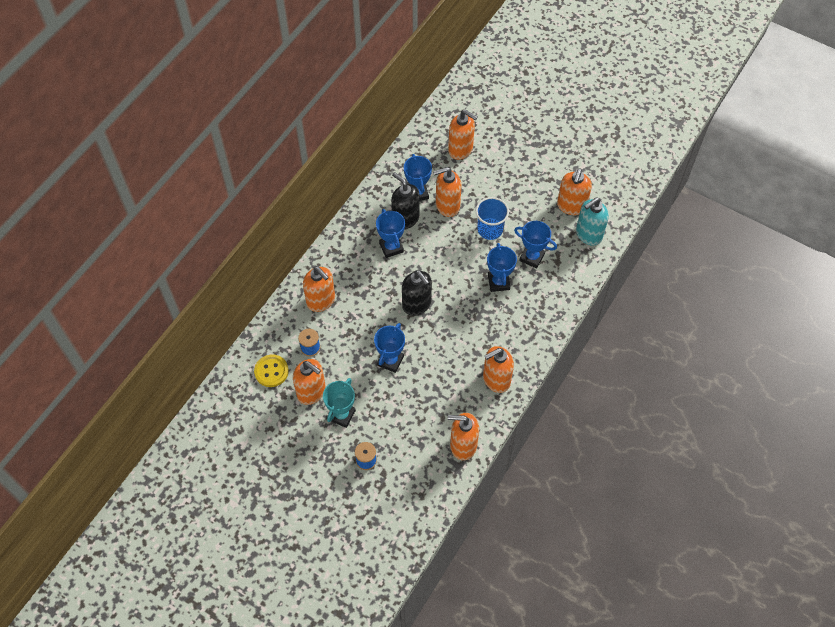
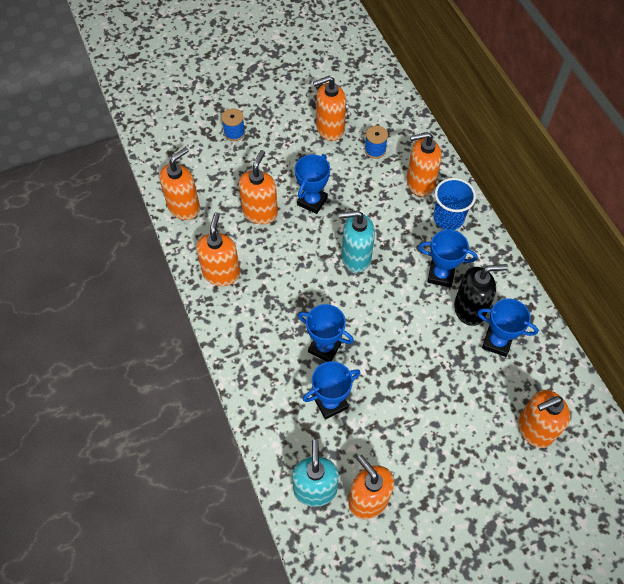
camera: 125 degrees right, 0 degrees up
yellow button [254,355,289,387] -> none
turquoise trophy [323,378,356,428] -> none
blue trophy [374,323,405,373] -> blue trophy turned 60 degrees clockwise [295,154,330,214]
black soap dispenser [402,270,432,316] -> turquoise soap dispenser [339,210,375,273]
orange soap dispenser [433,167,461,217] -> orange soap dispenser moved to [239,150,278,224]
blue cup [476,197,509,240] -> blue cup moved to [434,178,476,230]

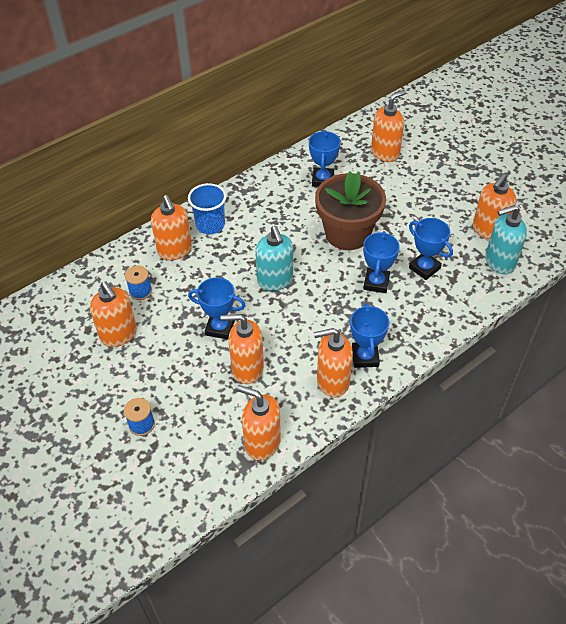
camera: 105 degrees left, 10 degrees down
blue trophy [418,230,477,288] -> blue trophy moved to [350,303,389,368]
black soap dispenser [454,264,508,326] -> none
orange soap dispenser [518,390,570,448] -> orange soap dispenser turned 90 degrees counterclockwise [371,90,406,162]
none -> brown flower pot [315,172,386,250]

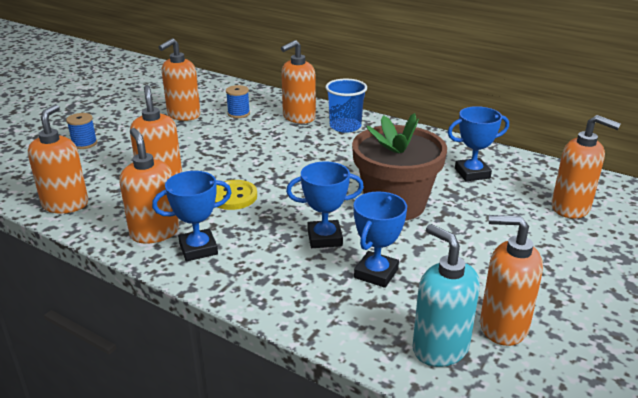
camera: 70 degrees right, 20 degrees down
blue trophy [188,277,246,340] -> none
turquoise soap dispenser [255,226,293,291] -> none
none -> yellow button [215,180,257,210]

